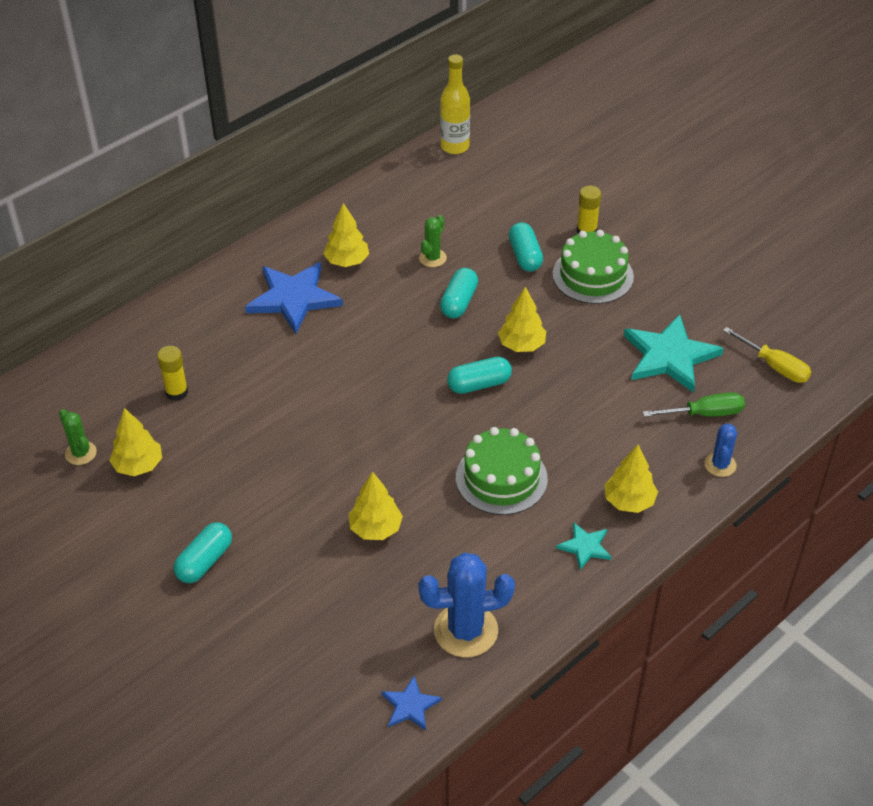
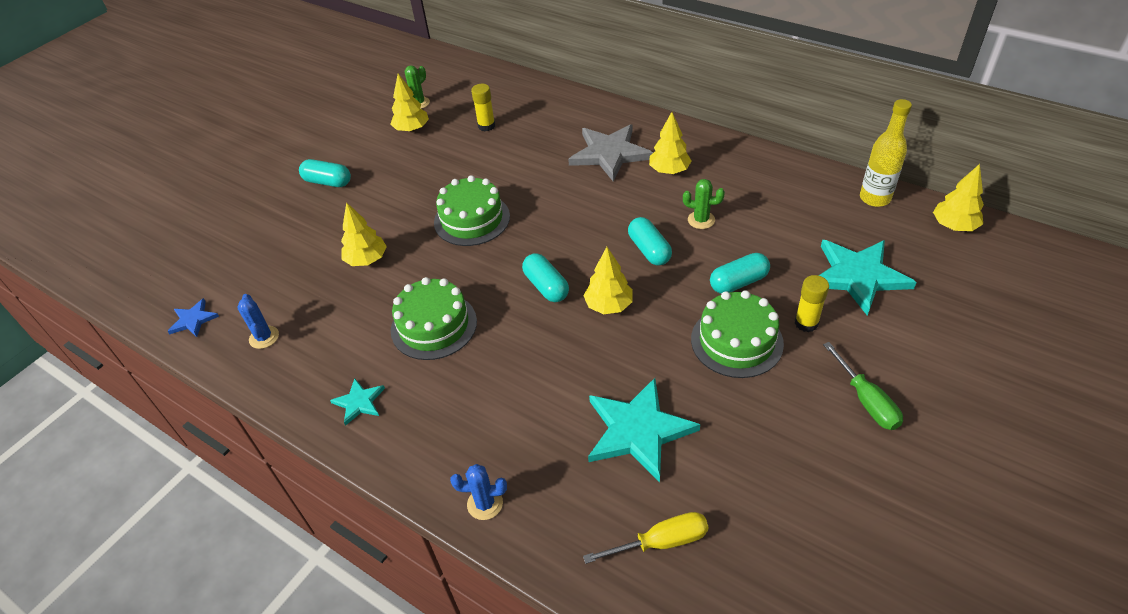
camera: 80 degrees right, 0 degrees up
blue star [245,262,343,334] -> grey star [568,124,653,182]
blue cactus [418,552,515,657] -> blue cactus [237,294,279,349], size x0.54
turquoise capsule [440,268,478,318] -> turquoise capsule turned 60 degrees clockwise [628,217,672,265]
yellow tree [604,444,658,513] -> yellow tree moved to [933,164,984,231]
green screwdriver [643,392,745,417] -> green screwdriver moved to [823,342,903,430]
yellow screwdriver [723,327,811,383] -> yellow screwdriver turned 135 degrees counterclockwise [583,512,709,564]
none -> green cake [434,175,510,246]
none -> turquoise star [818,240,917,316]

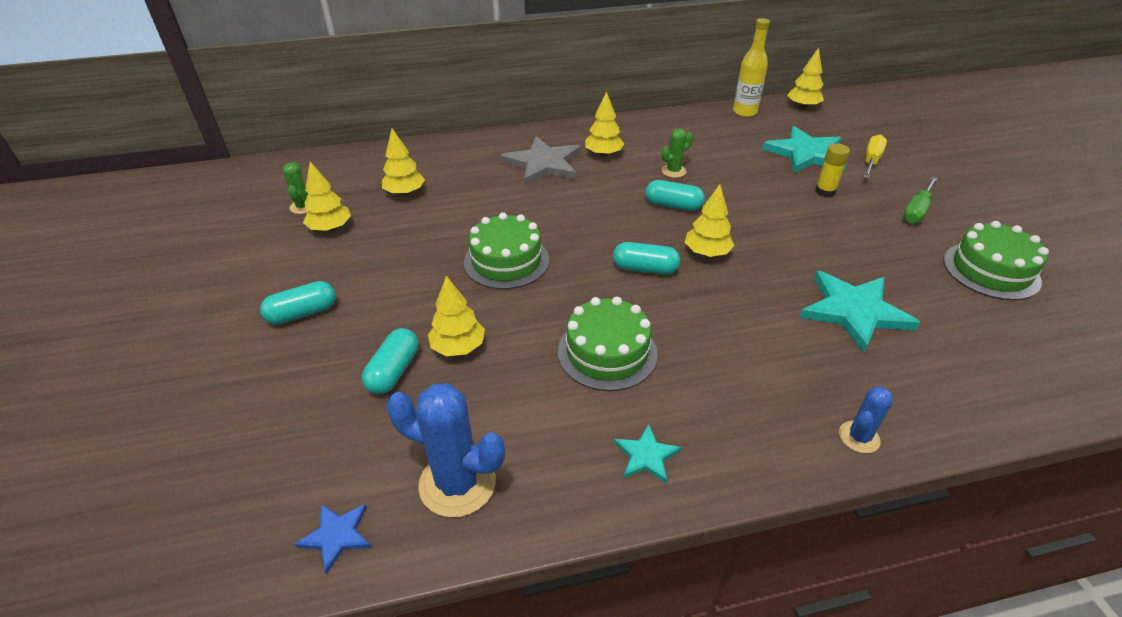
camera: 50 degrees left, 5 degrees down
blue cactus [237,294,279,349] -> blue cactus [387,383,505,517], size x1.85
yellow glue stick [471,84,495,131] -> yellow tree [382,128,425,196]
yellow screwdriver [583,512,709,564] -> yellow screwdriver moved to [863,134,887,178]
green cake [691,290,784,378] -> green cake moved to [943,221,1049,300]
turquoise capsule [710,253,770,294] -> turquoise capsule moved to [362,328,419,394]
green screwdriver [823,342,903,430] -> green screwdriver turned 105 degrees clockwise [903,177,938,224]

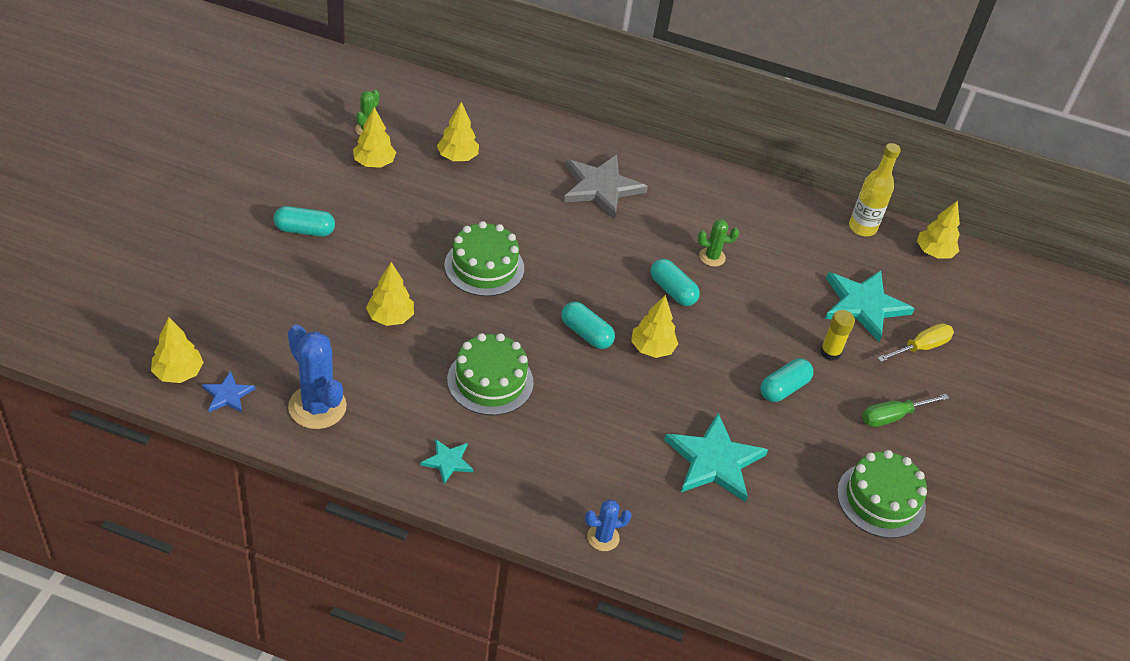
camera: 25 degrees right, 5 degrees up
turquoise capsule [362,328,419,394] -> turquoise capsule moved to [760,359,813,402]
yellow tree [585,91,624,157] -> yellow tree moved to [151,317,204,383]

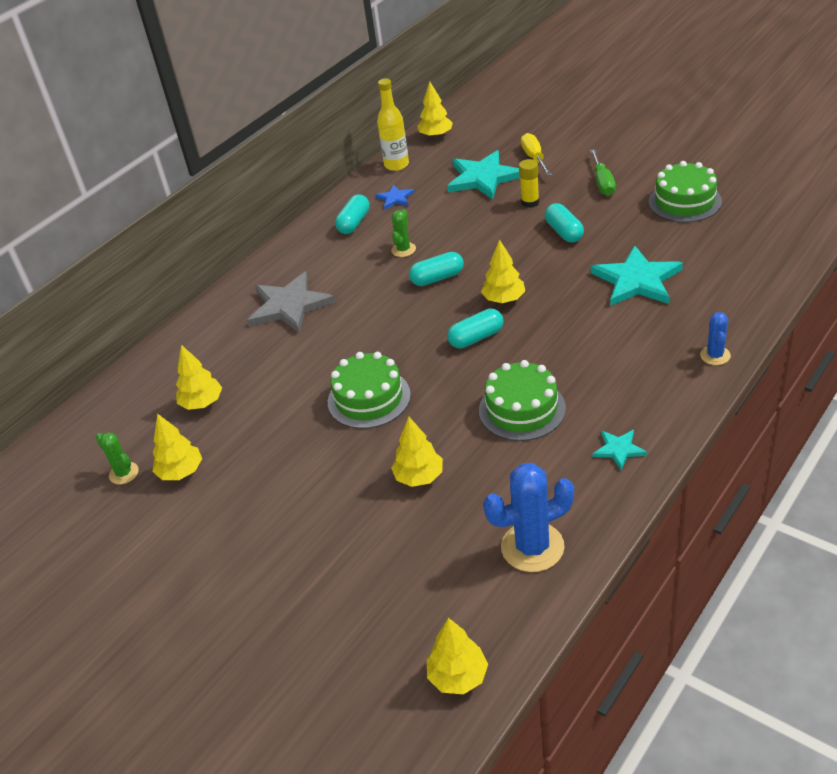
camera: 60 degrees left, 5 degrees down
blue star [202,371,255,413] -> blue star moved to [375,185,414,210]
turquoise capsule [274,206,335,236] -> turquoise capsule moved to [335,194,370,234]

